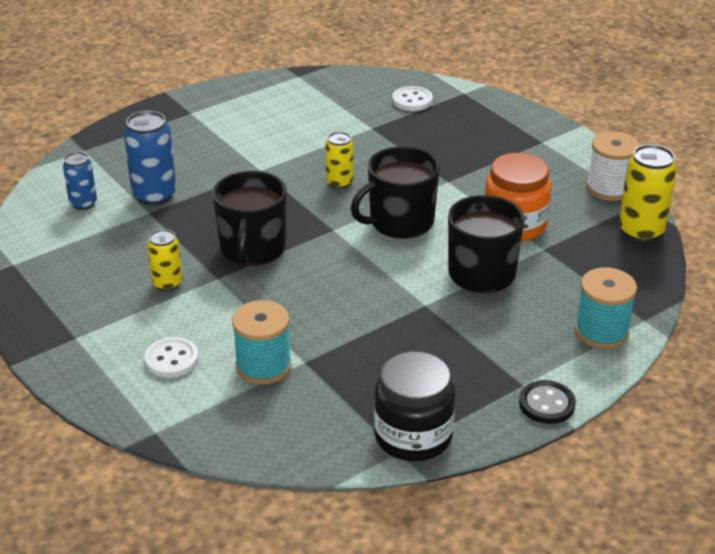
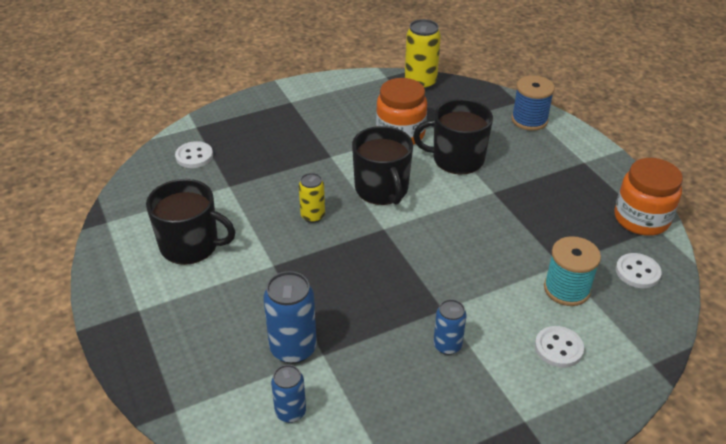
camera: 80 degrees left, 5 degrees up
yellow can [147,229,182,291] -> blue can [433,299,466,355]
black mug [212,171,287,266] -> black mug moved to [146,179,235,265]
black jar [374,351,455,461] -> orange jar [615,158,683,236]
black button [519,380,576,424] -> none
turquoise spool [575,267,637,349] -> blue spool [511,75,555,131]
white spool [586,131,640,201] -> none
none -> white button [616,253,662,288]

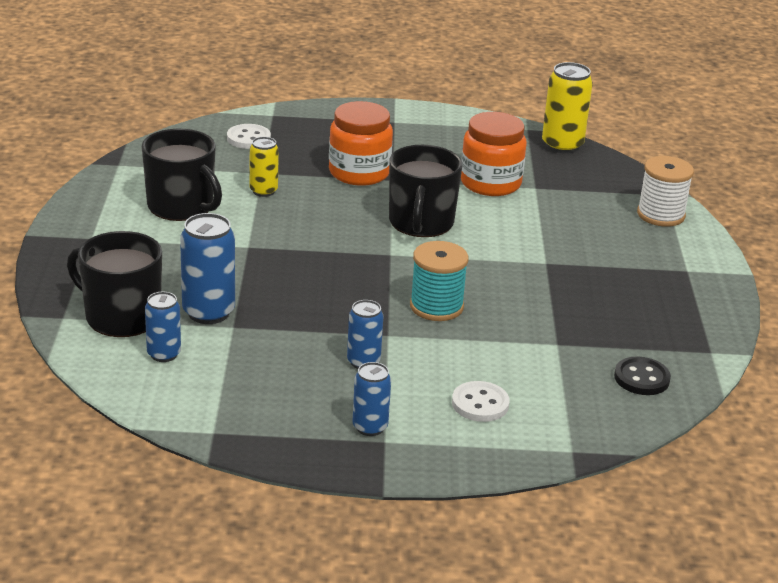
camera: 25 degrees right, 10 degrees down
yellow can [299,173,325,223] -> yellow can moved to [250,137,279,197]
black mug [413,99,493,174] -> black mug moved to [67,231,162,337]
blue spool [511,75,555,131] -> white spool [637,156,694,227]
turquoise spool [544,236,601,306] -> turquoise spool moved to [410,241,468,321]
orange jar [615,158,683,236] -> orange jar moved to [329,101,393,186]
white button [616,253,662,288] -> black button [614,357,671,395]
none -> blue can [353,362,391,436]

